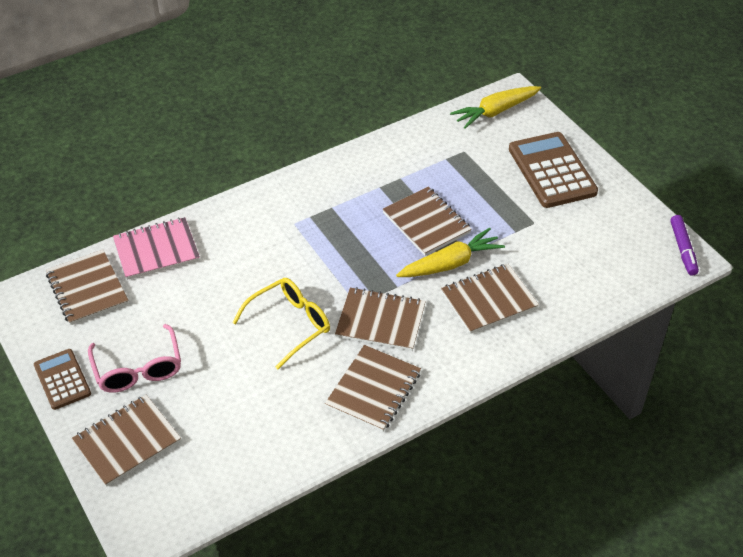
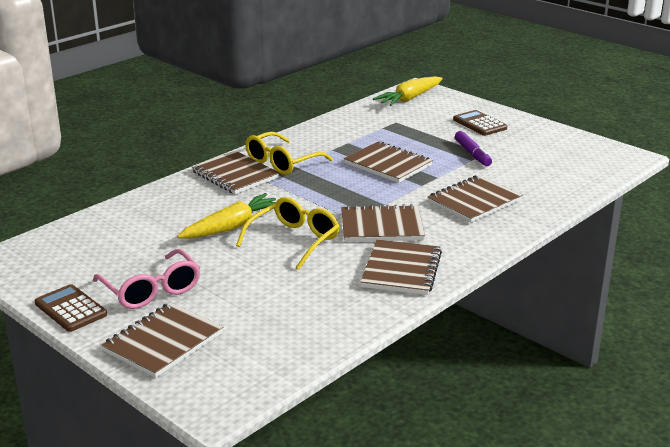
camera: 15 degrees left, 20 degrees down
brown notebook [46,250,129,325] -> brown notebook moved to [191,151,279,194]
pink notebook [113,217,200,280] -> none
yellow carrot [396,228,505,277] -> yellow carrot moved to [177,193,276,238]
brown calculator [509,132,598,208] -> brown calculator [453,110,507,136], size x0.58
purple marker [670,215,699,276] -> purple marker moved to [455,131,492,166]
none -> yellow glasses [245,132,333,175]

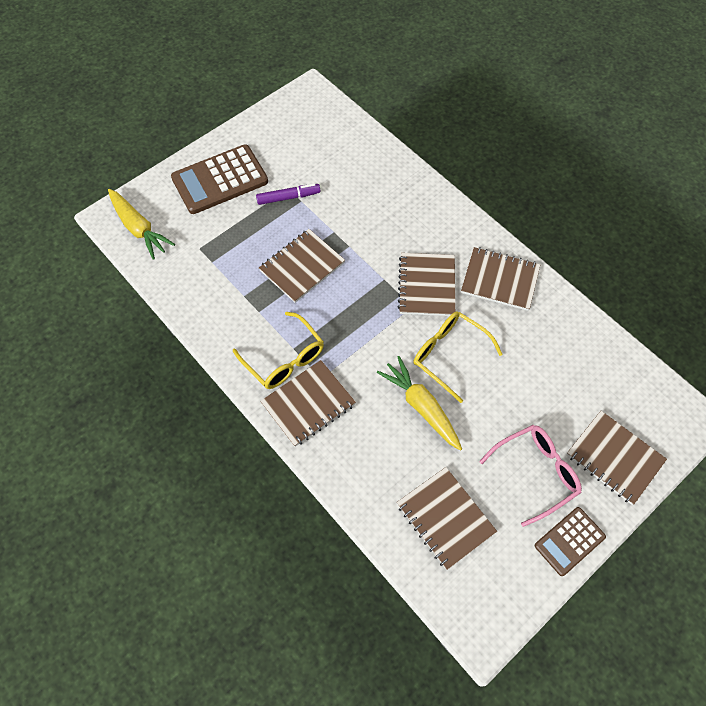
camera: 85 degrees left, 35 degrees up
brown notebook [428,175,523,223] -> brown notebook moved to [397,467,497,570]
brown calculator [453,110,507,136] -> brown calculator [171,144,268,214], size x1.72

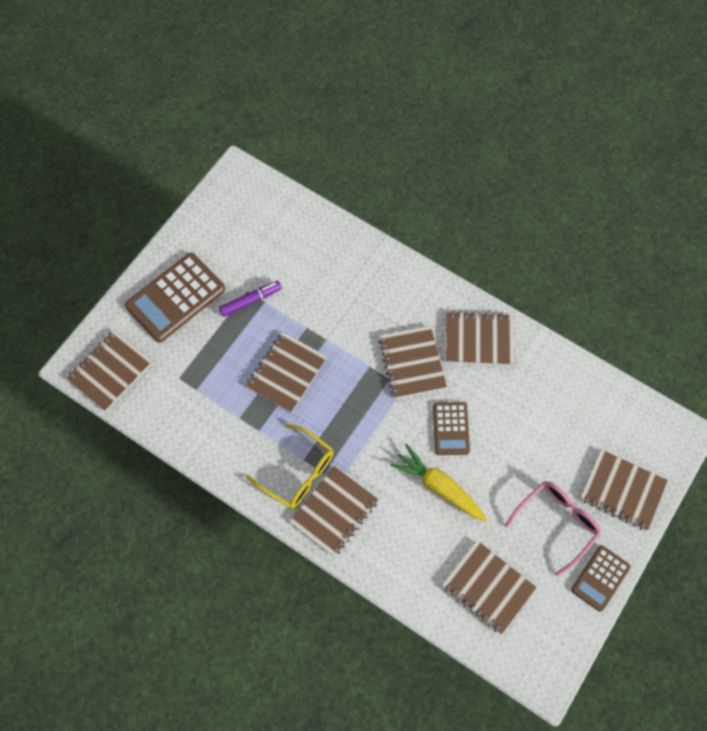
camera: 15 degrees left, 5 degrees up
yellow carrot [108,189,175,260] -> brown notebook [66,330,153,411]
yellow glasses [413,311,503,403] -> brown calculator [433,402,470,455]

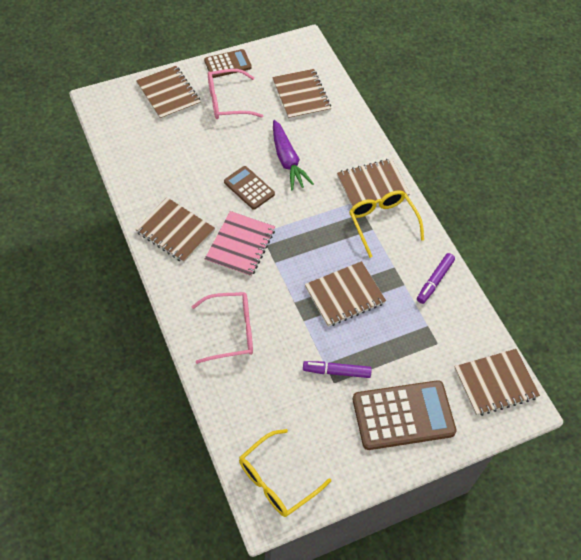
camera: 150 degrees left, 10 degrees down
brown notebook [379,325,447,399] -> pink notebook [205,211,275,277]
yellow carrot [390,444,487,522] -> purple carrot [273,120,314,191]
brown calculator [433,402,470,455] -> brown calculator turned 75 degrees counterclockwise [224,166,275,210]
none -> pink glasses [191,292,253,364]
none -> yellow glasses [239,429,331,517]
none -> purple marker [417,253,455,304]

